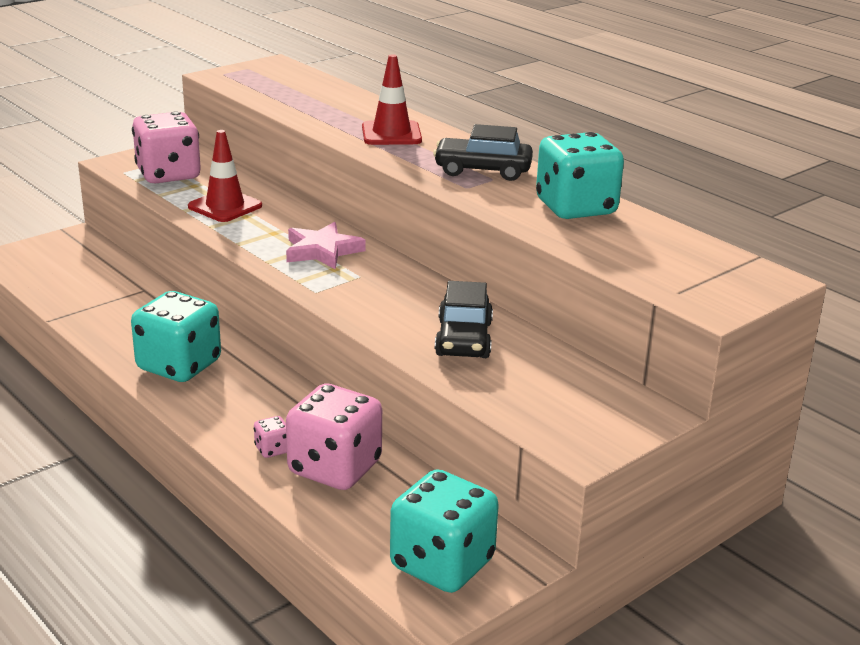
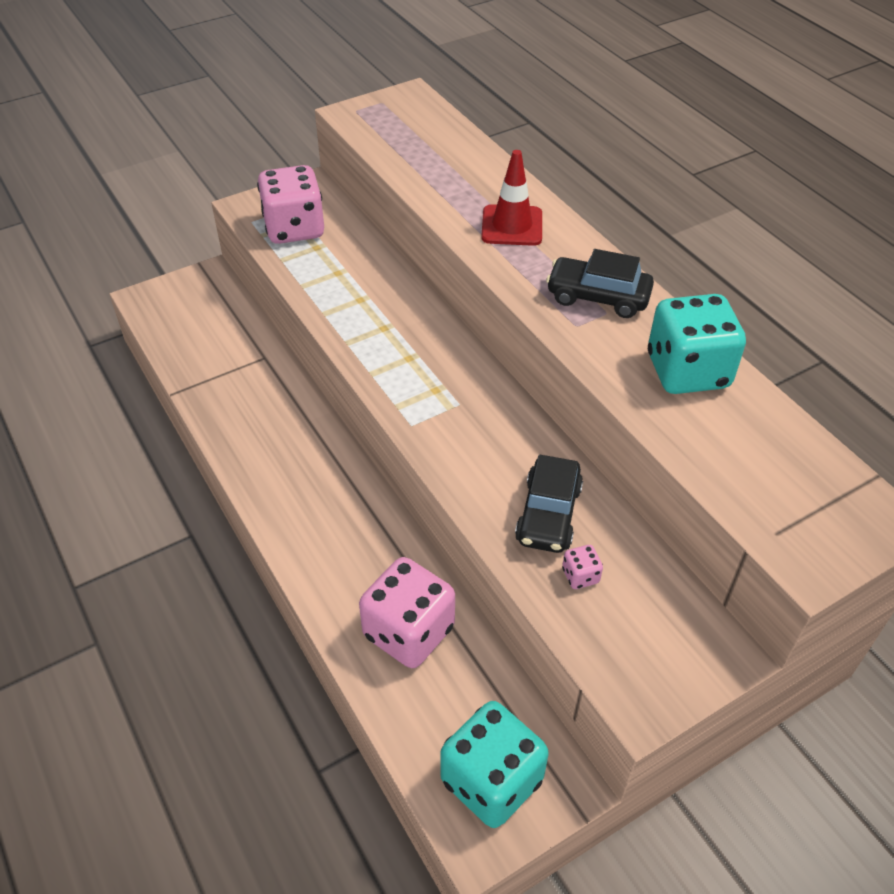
camera: 10 degrees right, 20 degrees up
turquoise dice [131,291,221,382] -> none
red traffic cone [188,130,262,222] -> none
pink dice [254,416,287,458] -> pink dice moved to [562,545,603,589]
pink star [286,222,365,269] -> none

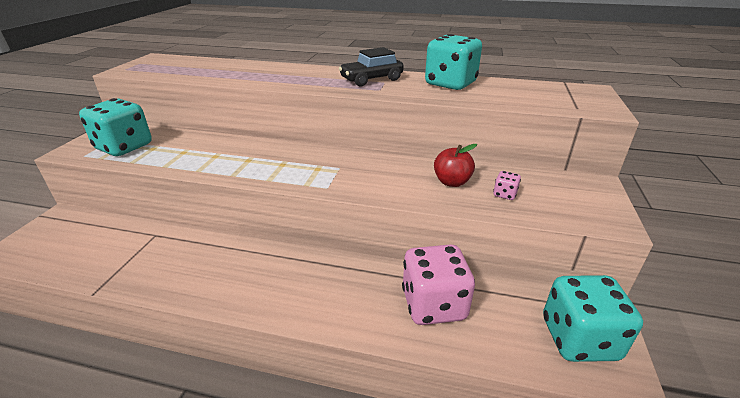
camera: 45 degrees left, 15 degrees down
pink dice [257,165,324,244] -> turquoise dice [79,98,152,156]
red traffic cone [481,150,542,246] -> none
black car [515,455,583,553] -> red apple [434,144,477,187]

